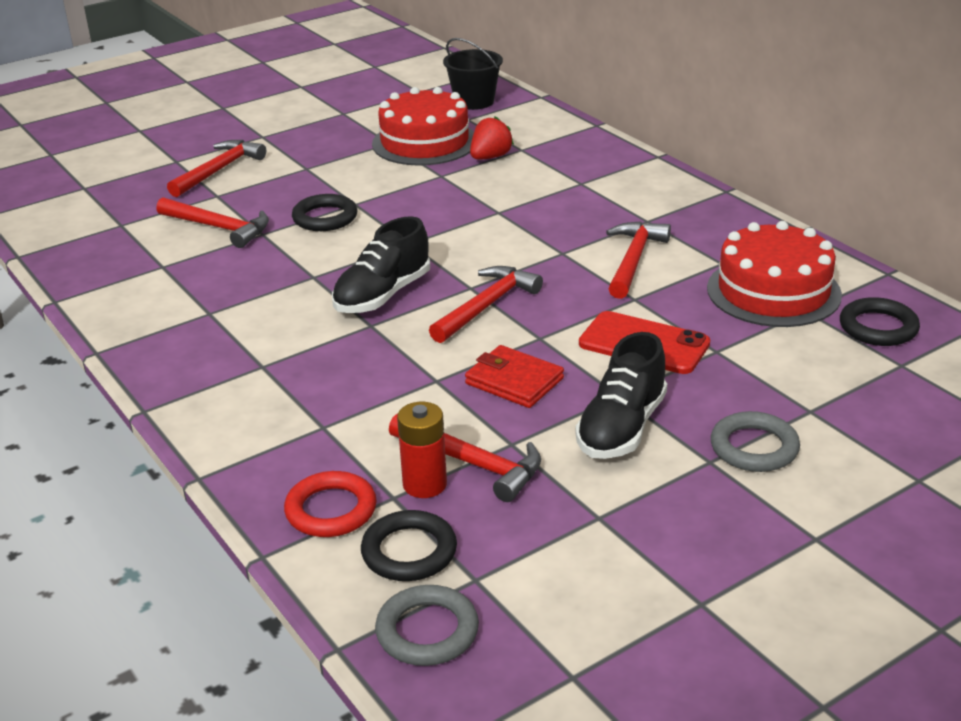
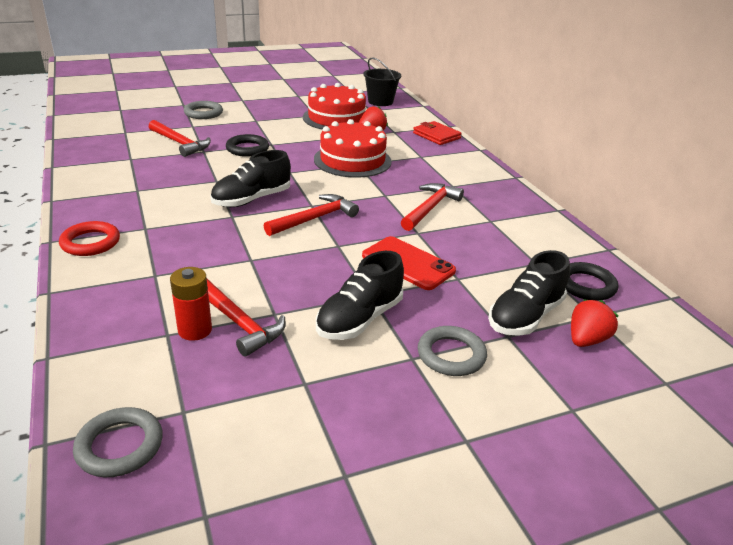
camera: 10 degrees right, 0 degrees up
red hammer [167,140,266,197] -> grey ring [184,101,223,119]
red ring [284,471,377,537] -> red ring moved to [59,221,120,256]
black ring [361,510,457,581] -> none
red wallet [465,345,564,408] -> red wallet moved to [413,121,462,145]
red cake [707,221,842,327] -> red cake moved to [314,119,392,178]
none -> black shoe [488,250,570,336]
none -> red strawberry [571,299,619,347]

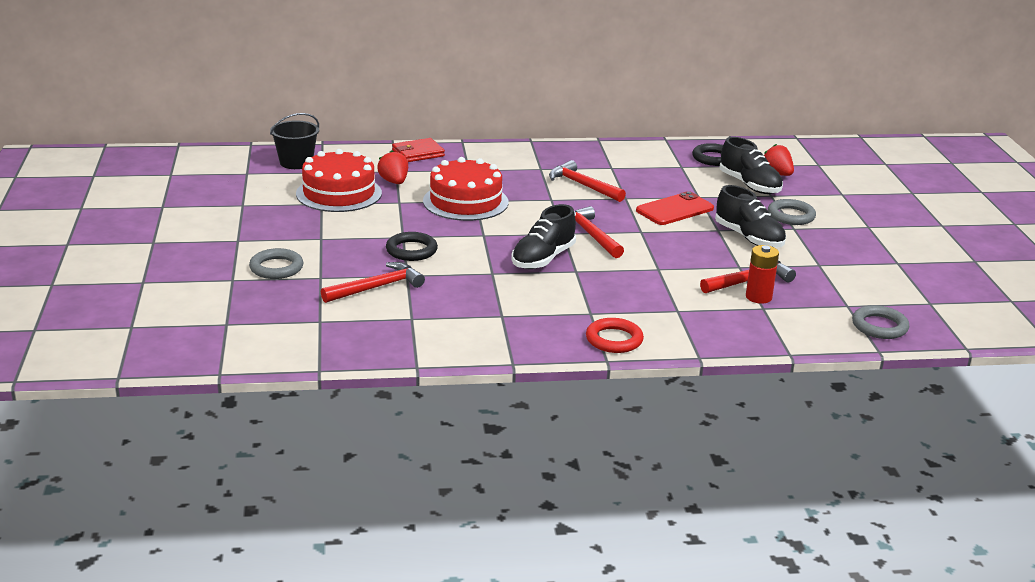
camera: 75 degrees left, 5 degrees down
black shoe [210,150,291,207] -> black shoe turned 60 degrees clockwise [511,204,576,269]

